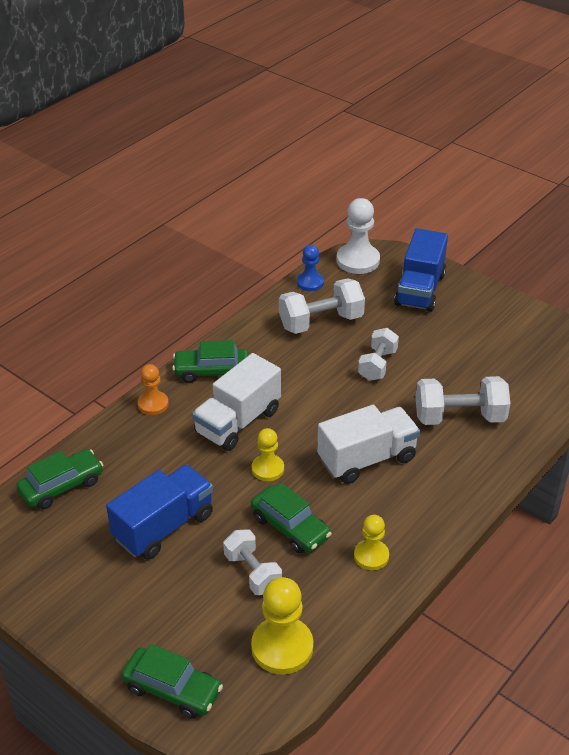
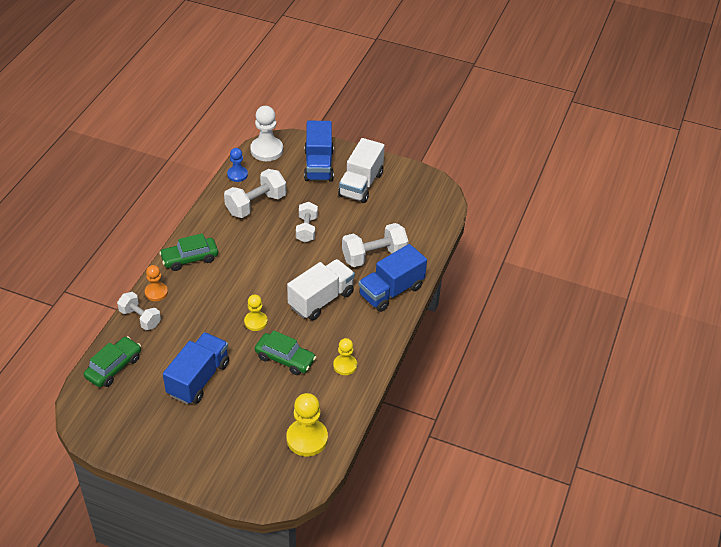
camera: 20 degrees left, 5 degrees up
green car [121,644,223,719] -> none
white truck [192,353,281,451] -> white truck moved to [338,138,385,203]
white dumbbell [223,529,282,595] -> white dumbbell moved to [117,292,161,330]
none -> blue truck [359,244,427,312]

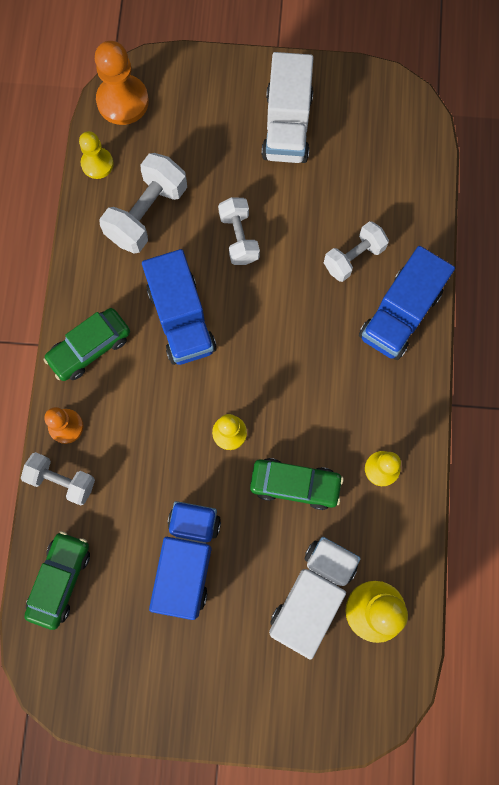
camera: 15 degrees left, 30 degrees up
blue pawn [227,148,248,182] -> yellow pawn [79,131,114,179]
white pawn [250,106,283,161] -> orange pawn [95,41,149,125]
white truck [287,259,355,320] -> white truck moved to [269,537,361,660]
blue truck [304,121,334,181] -> blue truck moved to [142,249,217,365]
white dumbbell [342,223,409,267] -> white dumbbell [324,221,389,282], size x0.66

